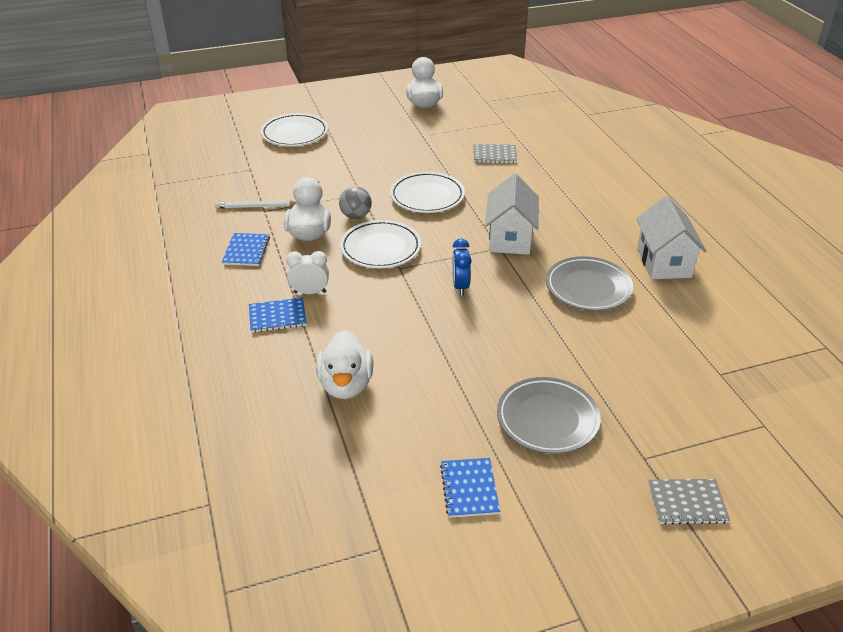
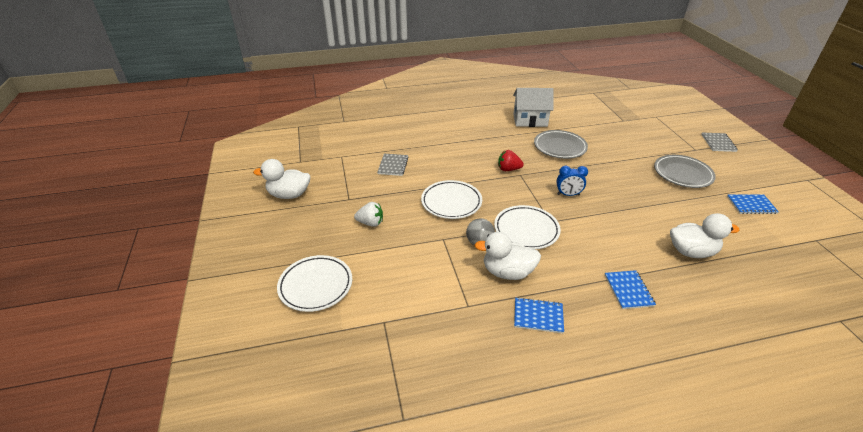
camera: 85 degrees left, 0 degrees up
white pencil [215,200,297,208] -> none
white clock [286,251,329,294] -> none
white house [485,174,539,255] -> red strawberry [498,150,524,171]
none -> white strawberry [354,202,383,227]

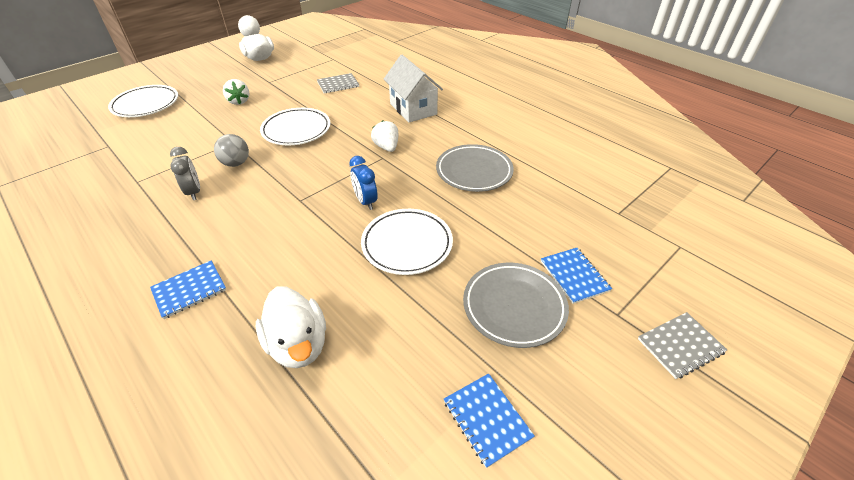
camera: 60 degrees right, 5 degrees up
white duck [474,232,541,280] -> grey clock [170,147,200,200]
white plate [494,205,561,250] -> white plate moved to [361,209,453,275]
red strawberry [498,150,524,171] -> white strawberry [371,120,399,152]
white house [513,88,554,127] -> white house moved to [384,55,443,122]
blue notebook [514,297,564,333] -> blue notebook moved to [541,248,612,304]

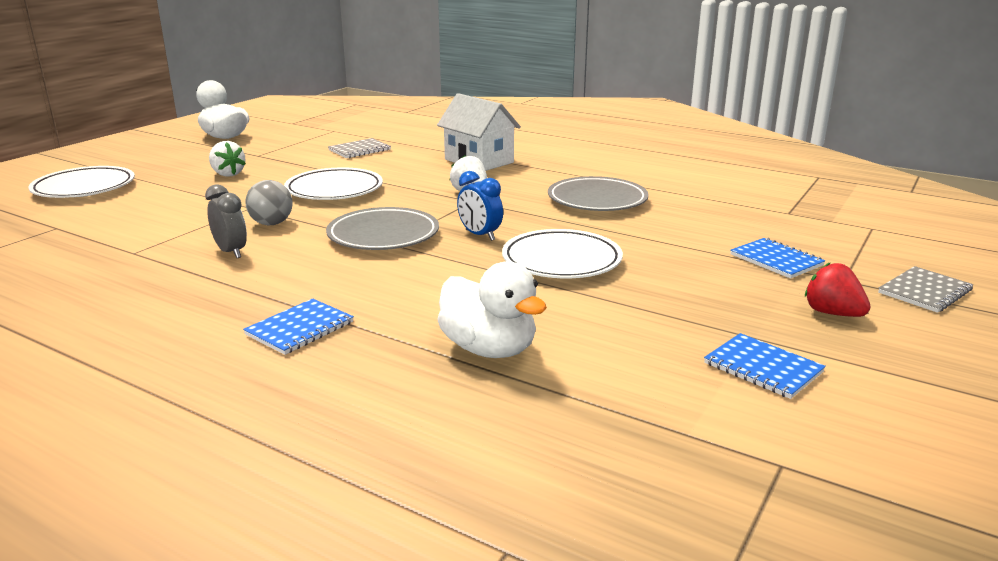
camera: 15 degrees left, 20 degrees down
grey plate [463,263,569,348] -> grey plate moved to [326,207,439,250]
none -> red strawberry [805,262,871,317]

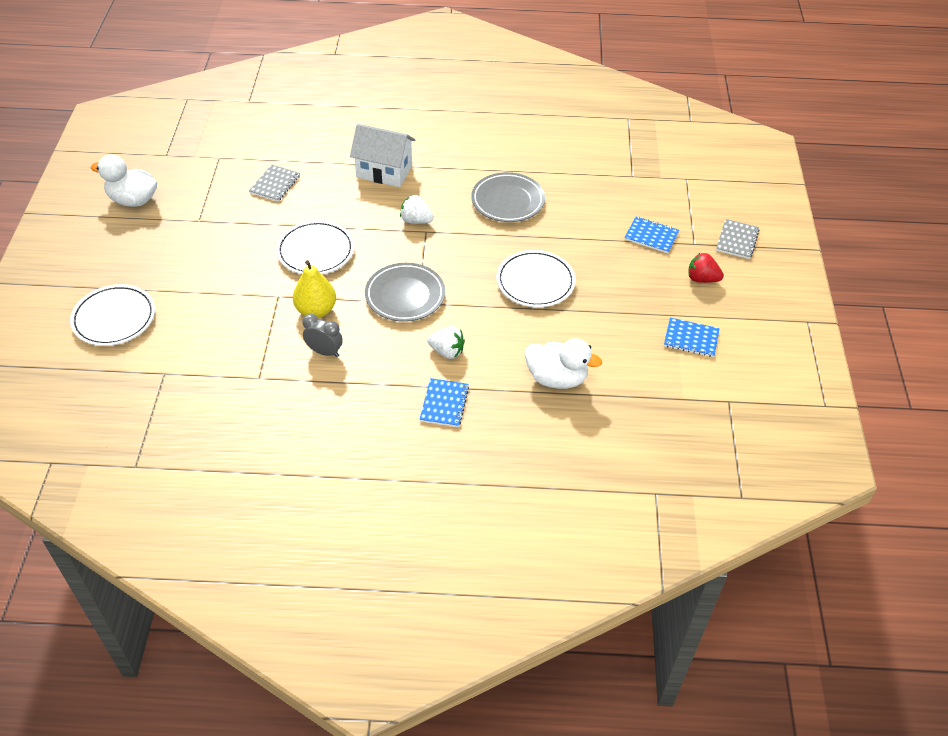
camera: 30 degrees left, 25 degrees up
white strawberry [209,141,246,177] -> white strawberry moved to [427,326,465,359]
grey ball [245,180,293,225] -> yellow pear [293,260,336,318]
blue clock [457,171,503,241] -> none

